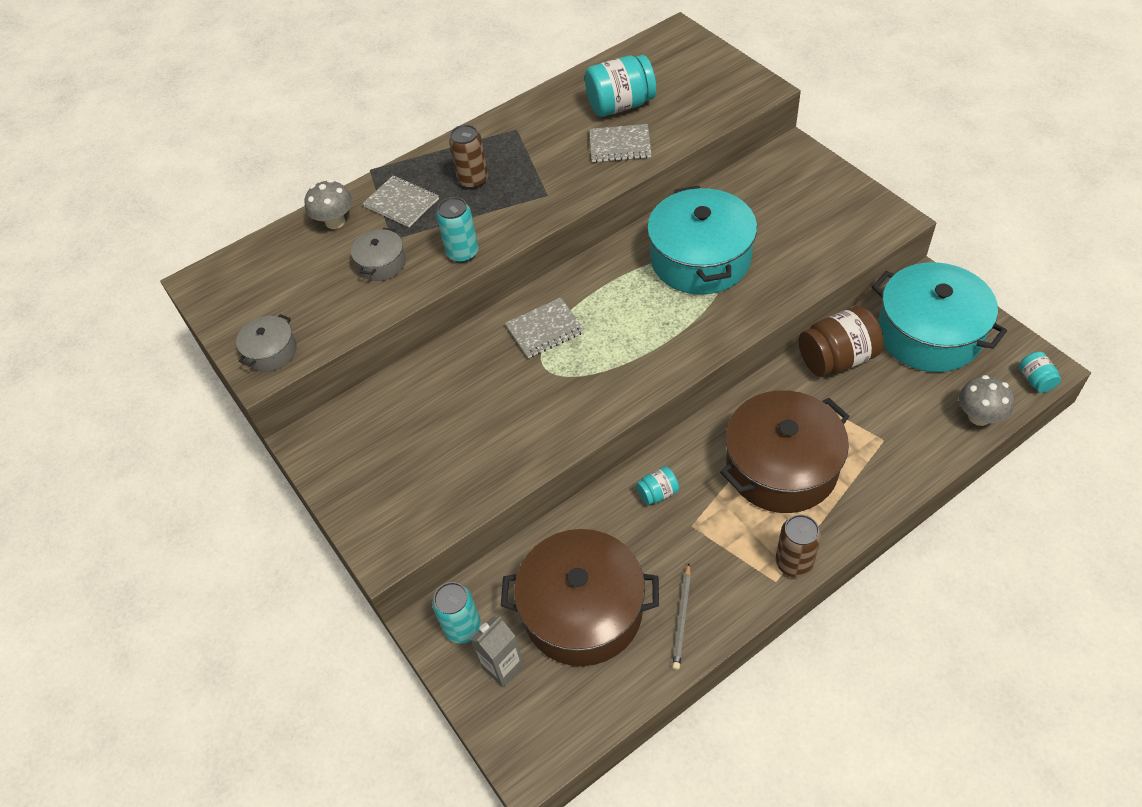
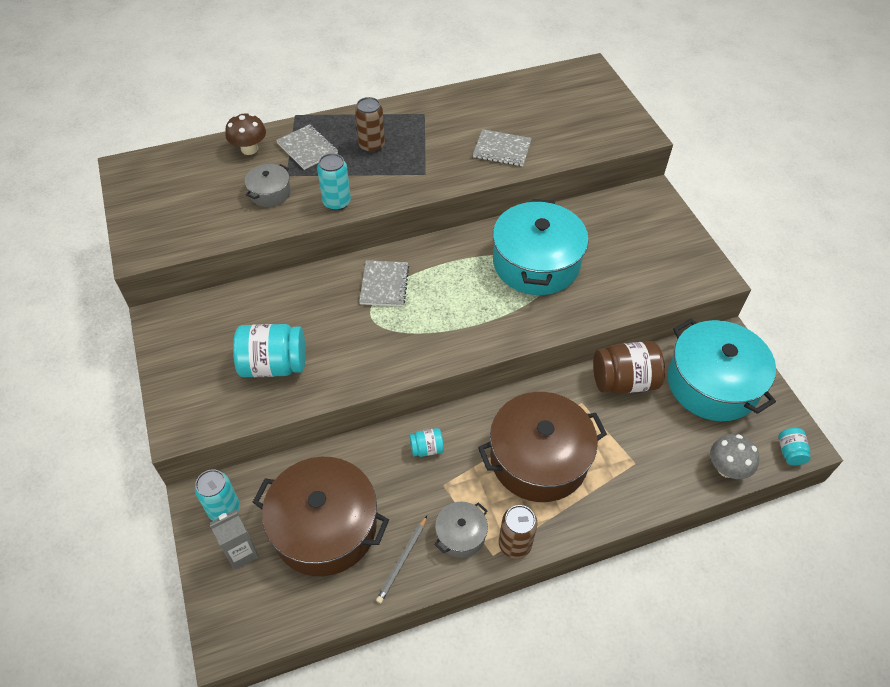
camera: 10 degrees right, 0 degrees up
grey pot [236,314,297,372] -> grey pot moved to [434,502,488,558]
grey mushroom [305,179,353,229] -> brown mushroom [225,113,266,155]
grey notebook [505,298,585,358] -> grey notebook turned 75 degrees counterclockwise [359,260,409,307]
turquoise jar [585,55,656,117] -> turquoise jar moved to [233,324,305,377]

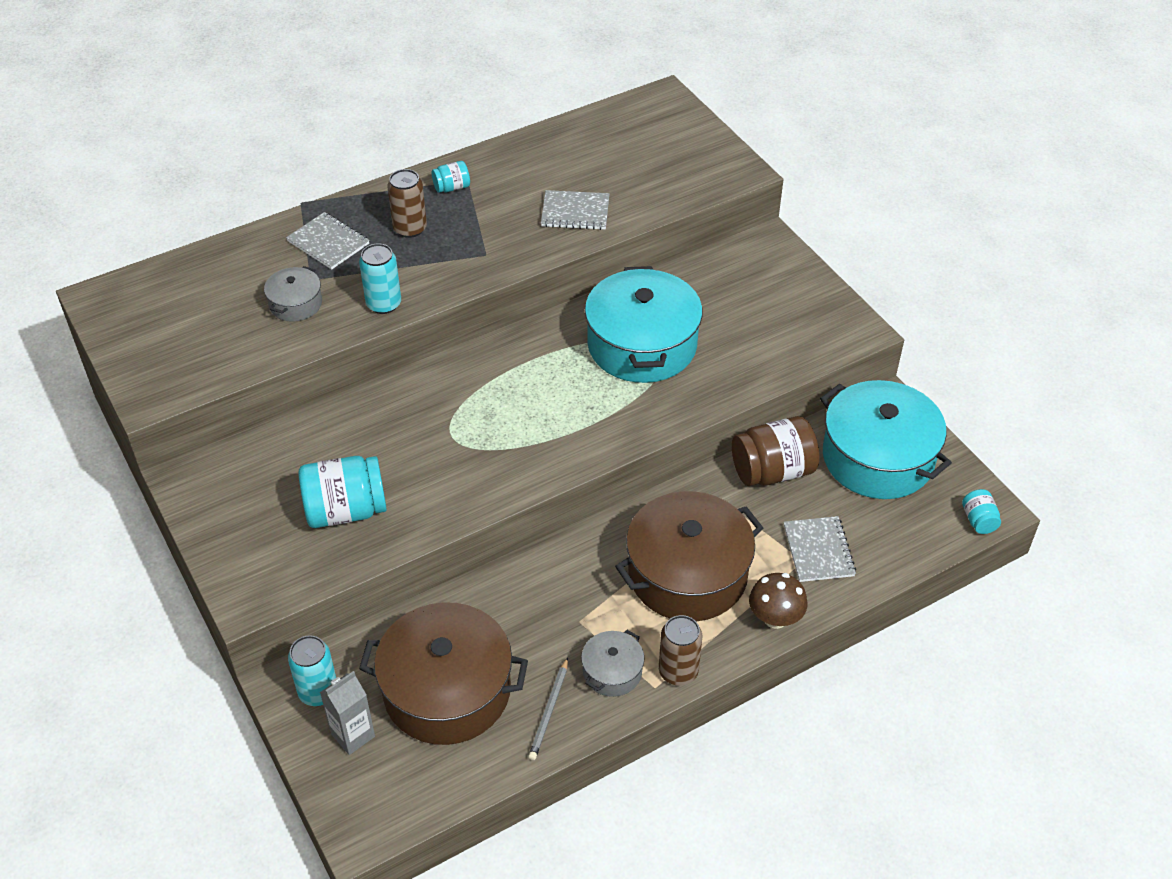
camera: 10 degrees left, 5 degrees down
brown mushroom [225,113,266,155] -> brown mushroom moved to [749,573,808,629]
grey notebook [359,260,409,307] -> grey notebook moved to [784,516,856,582]
turquoise jar [409,428,444,457] -> turquoise jar moved to [432,161,470,193]
grey mushroom [710,434,759,479] -> none

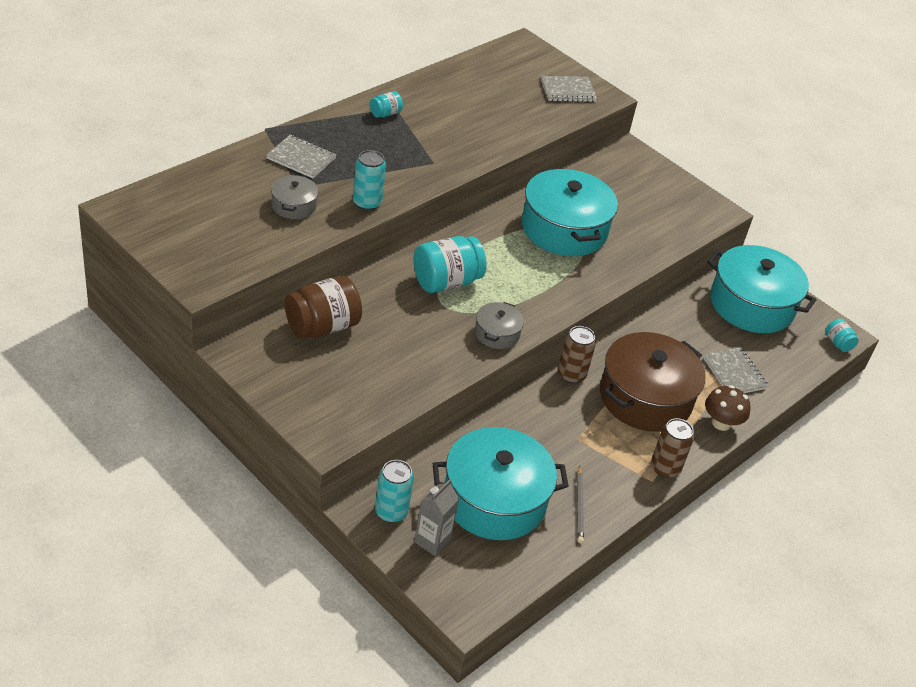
camera: 20 degrees left, 5 degrees down
turquoise jar [298,456,387,528] -> turquoise jar moved to [414,236,486,293]
brown pot [359,602,528,745] -> turquoise pot [433,427,569,540]
brown can [387,169,427,238] -> brown can moved to [558,326,596,383]
grey notebook [541,190,609,230] -> grey notebook moved to [541,76,597,102]
grey pot [581,630,644,697] -> grey pot moved to [475,302,524,349]
brown jar [732,416,820,486] -> brown jar moved to [285,276,362,339]

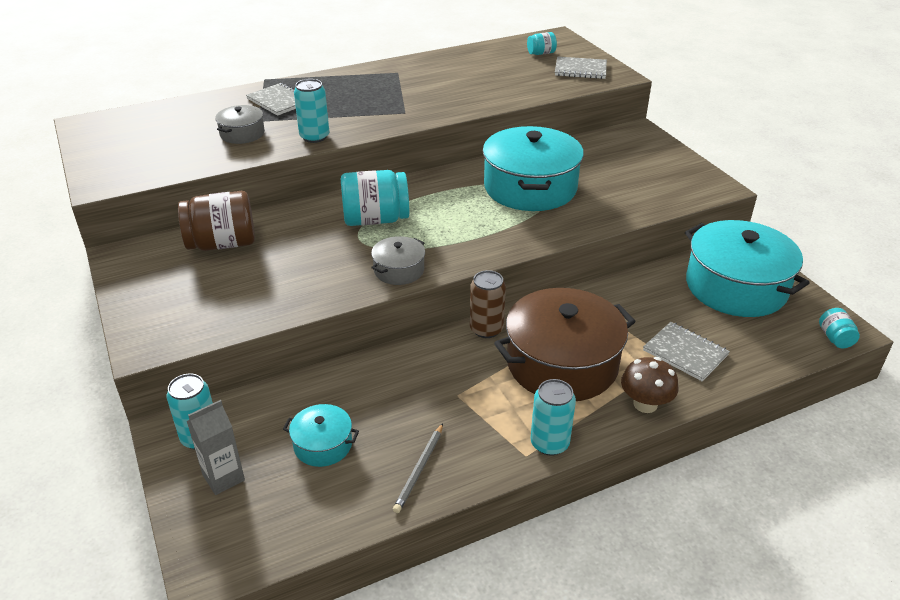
camera: 25 degrees right, 5 degrees down
turquoise jar [370,91,403,118] -> turquoise jar moved to [527,32,557,55]
turquoise pot [433,427,569,540] -> turquoise pot [283,404,359,467], size x0.47
brown can [651,418,694,478] -> turquoise can [530,379,576,456]
grey notebook [703,347,768,393] -> grey notebook turned 45 degrees counterclockwise [643,322,730,381]

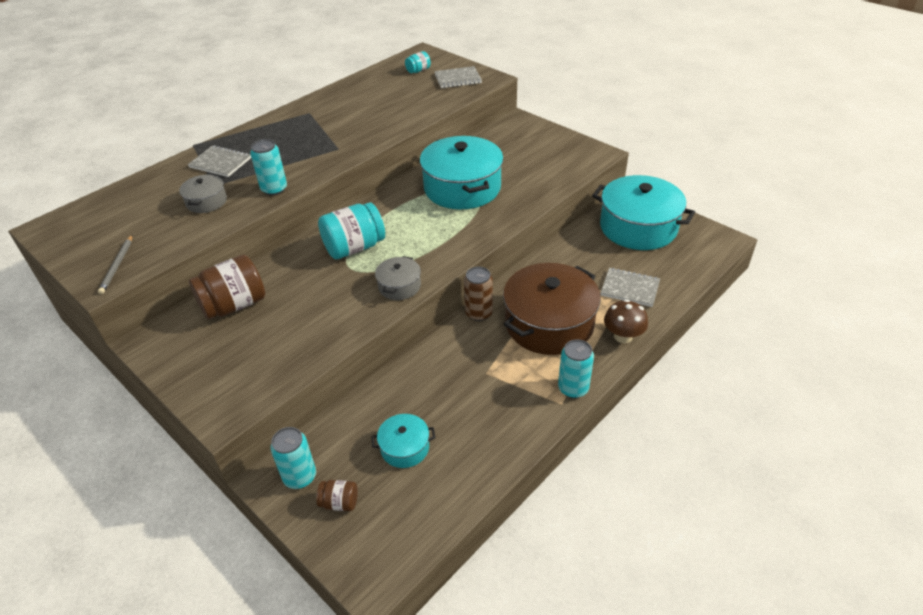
camera: 20 degrees left, 5 degrees up
grey carton [187,400,245,495] -> brown jar [316,480,358,511]
grey pencil [393,423,443,513] -> grey pencil moved to [98,235,132,294]
turquoise jar [819,308,860,348] -> none

